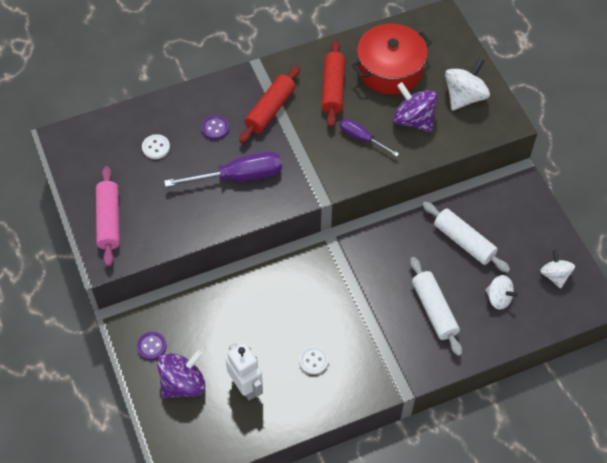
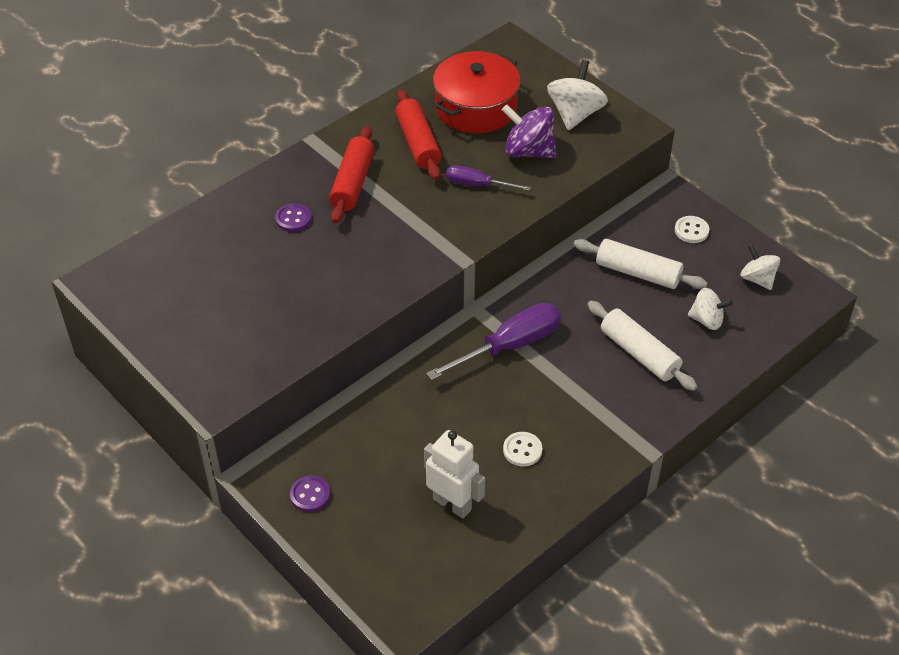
camera: 20 degrees left, 10 degrees down
pink rolling pin [96,166,120,266] -> none
white button [142,134,170,159] -> white button moved to [675,216,709,243]
purple spinning top [157,350,205,398] -> none
purple screwdriver [164,151,282,187] -> purple screwdriver moved to [426,303,561,380]

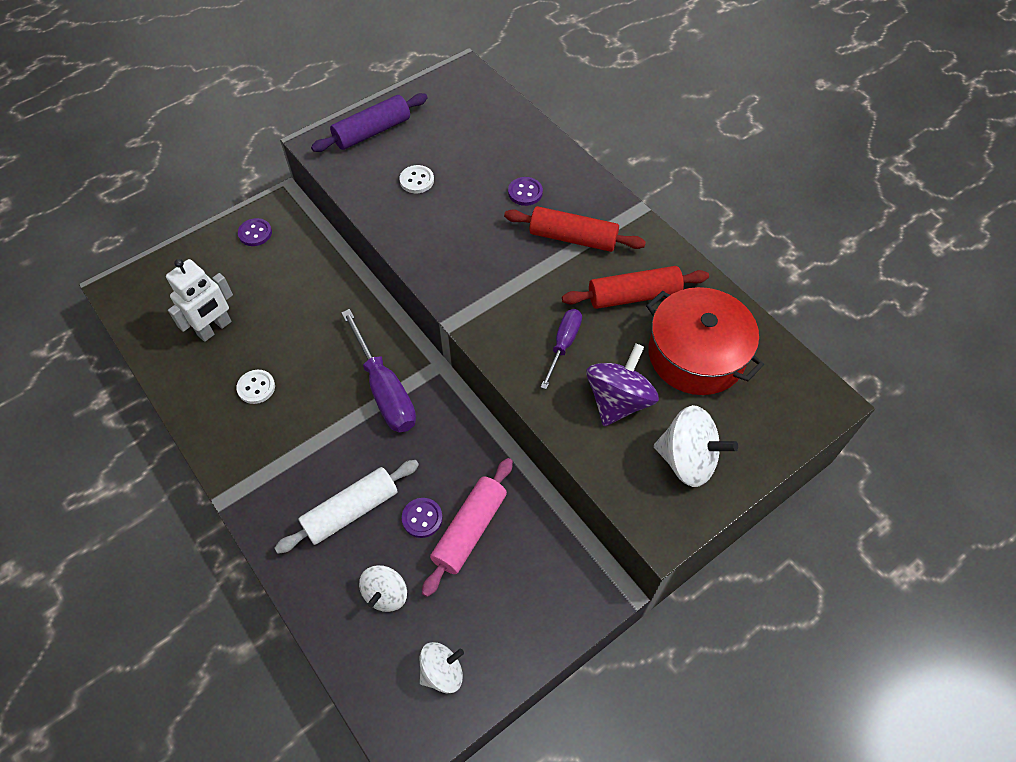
camera: 95 degrees right, 10 degrees up
white rolling pin [574,239,707,289] -> pink rolling pin [422,458,513,597]
white button [675,216,709,243] -> white button moved to [399,165,434,193]
none -> purple rolling pin [311,93,428,152]
none -> purple button [402,498,443,538]

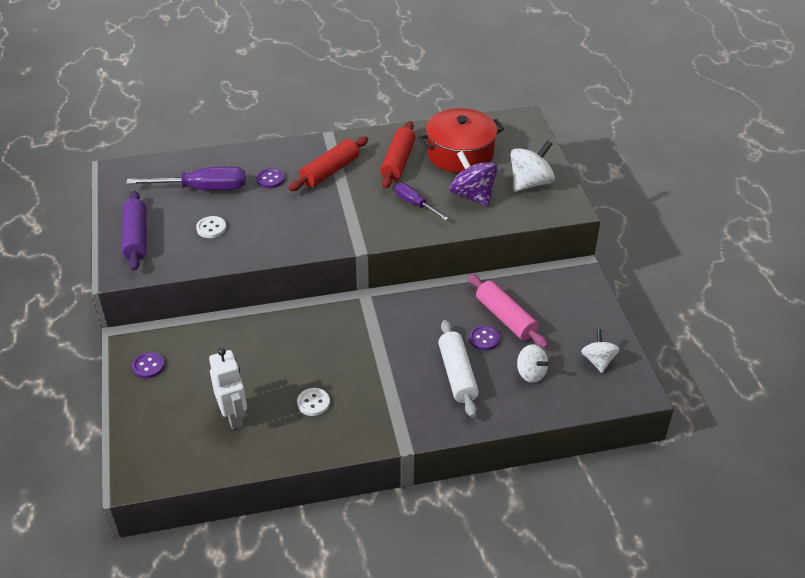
camera: 65 degrees left, 15 degrees down
purple screwdriver [341,309,416,432] -> purple screwdriver moved to [126,166,246,190]

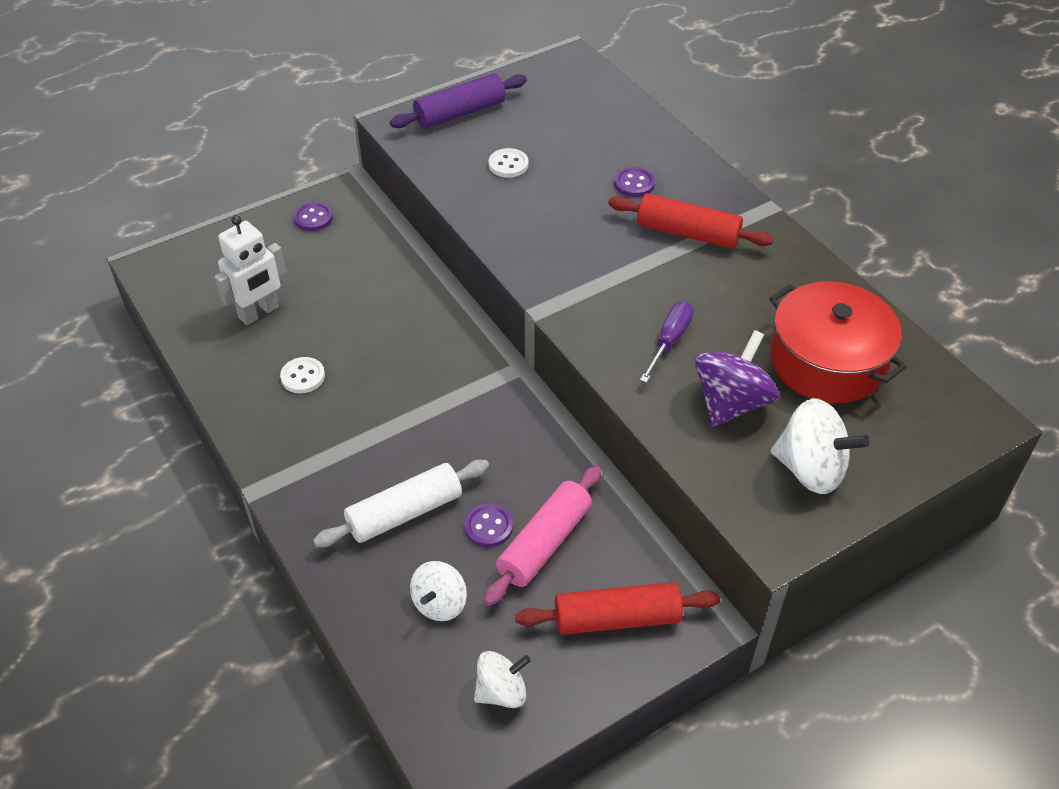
camera: 70 degrees right, 5 degrees up
purple screwdriver [126,166,246,190] -> none
red rolling pin [380,121,416,189] -> red rolling pin moved to [515,582,721,635]

